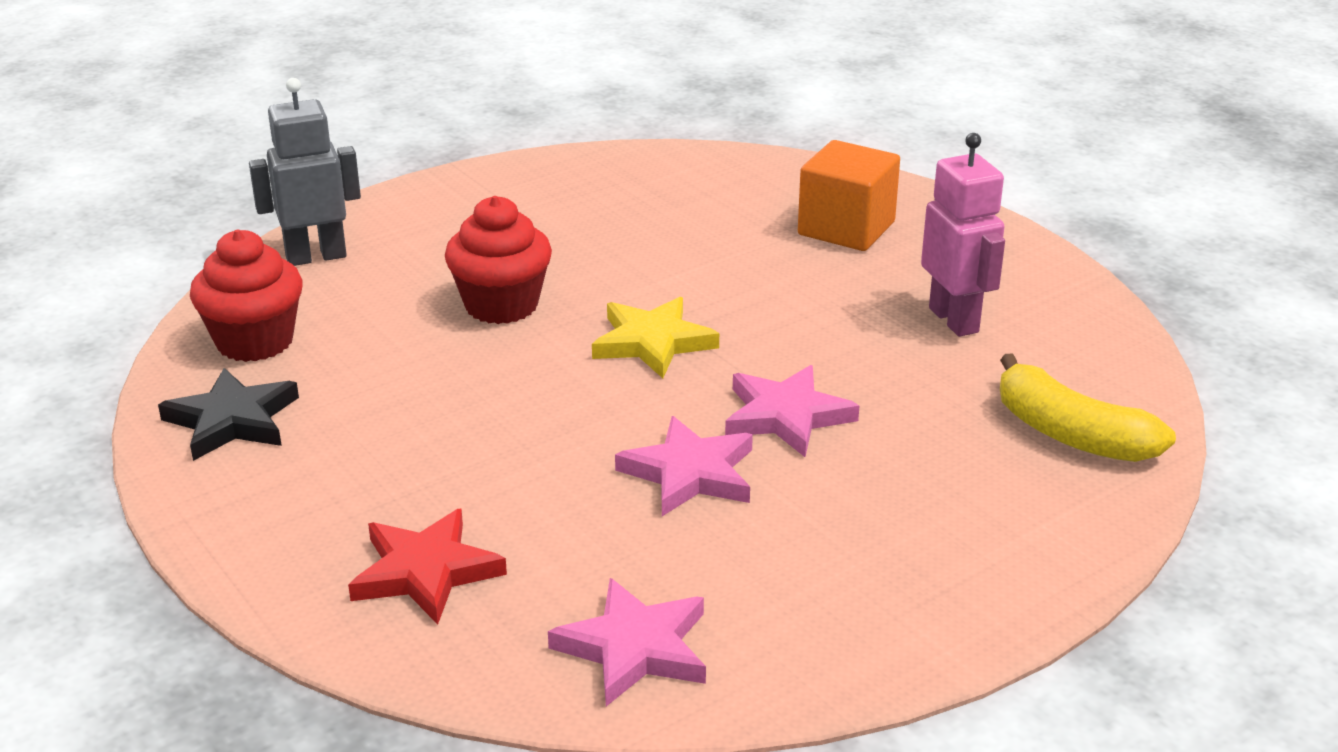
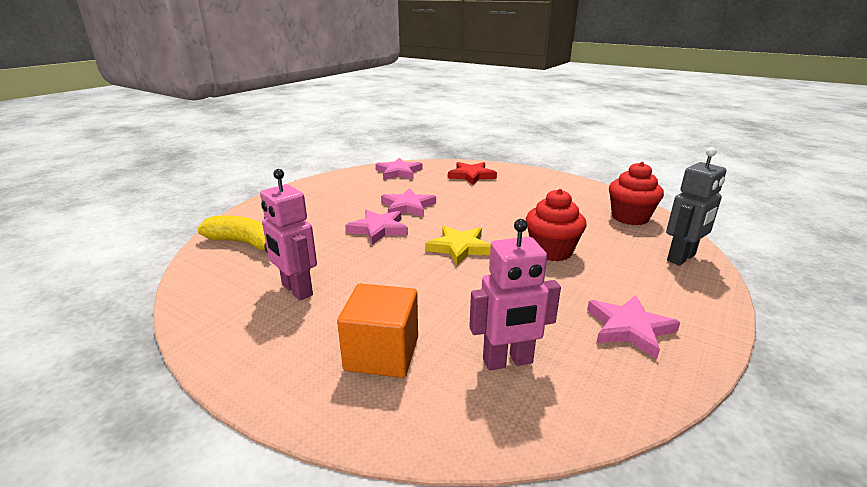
camera: 160 degrees right, 5 degrees down
black star [158,368,299,461] -> none
none -> pink robot [469,219,561,370]
none -> pink star [587,295,680,359]

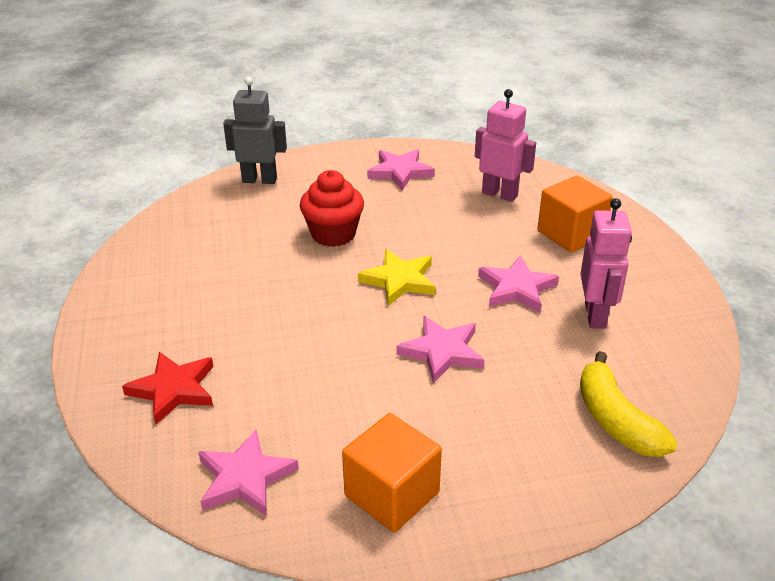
camera: 135 degrees left, 10 degrees up
pink star [381,188,436,217] -> pink star moved to [478,255,559,313]
red cupcake [609,162,664,225] -> none
none -> orange cube [342,413,442,532]

